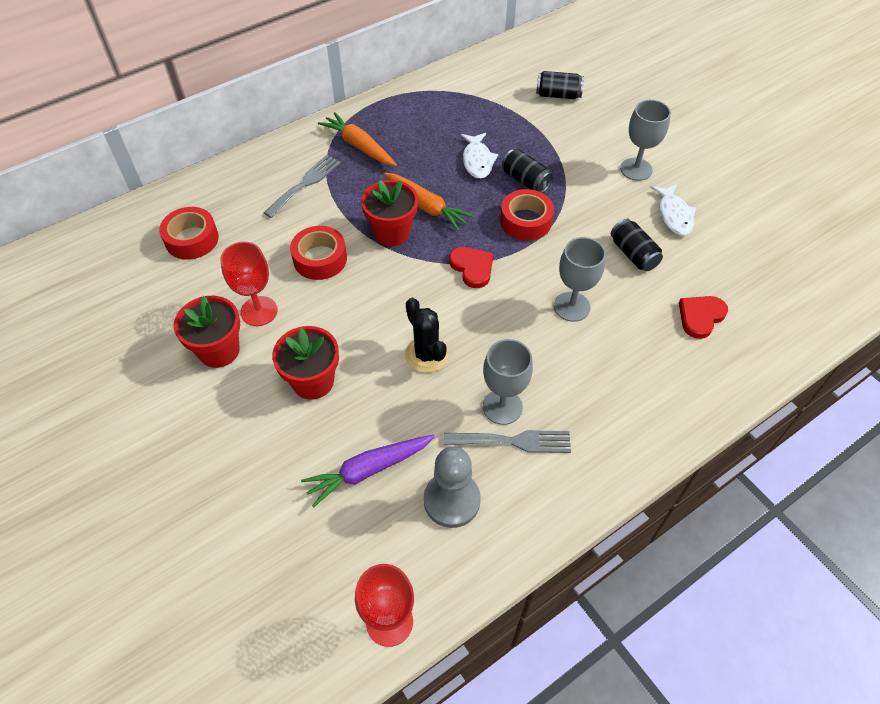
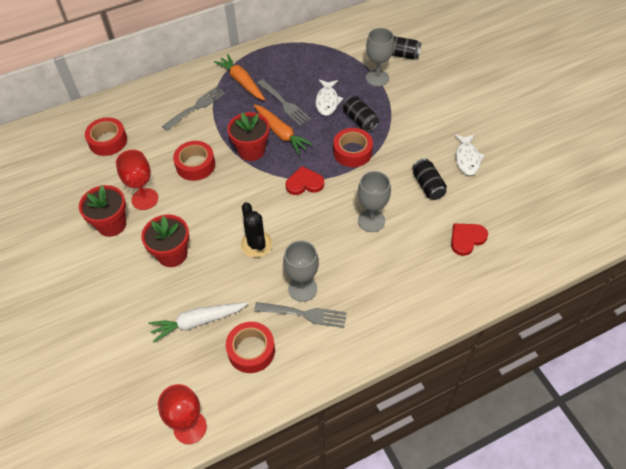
camera: 10 degrees right, 0 degrees up
purple carrot [301,435,435,507] -> white carrot [148,302,248,343]
grey pawn [424,446,481,528] -> red tape [226,322,275,373]
red heart [449,247,493,288] -> red heart turned 75 degrees counterclockwise [286,166,324,195]
grey goblet [620,100,671,181] -> grey goblet moved to [366,28,394,87]
none -> grey fork [257,79,311,126]

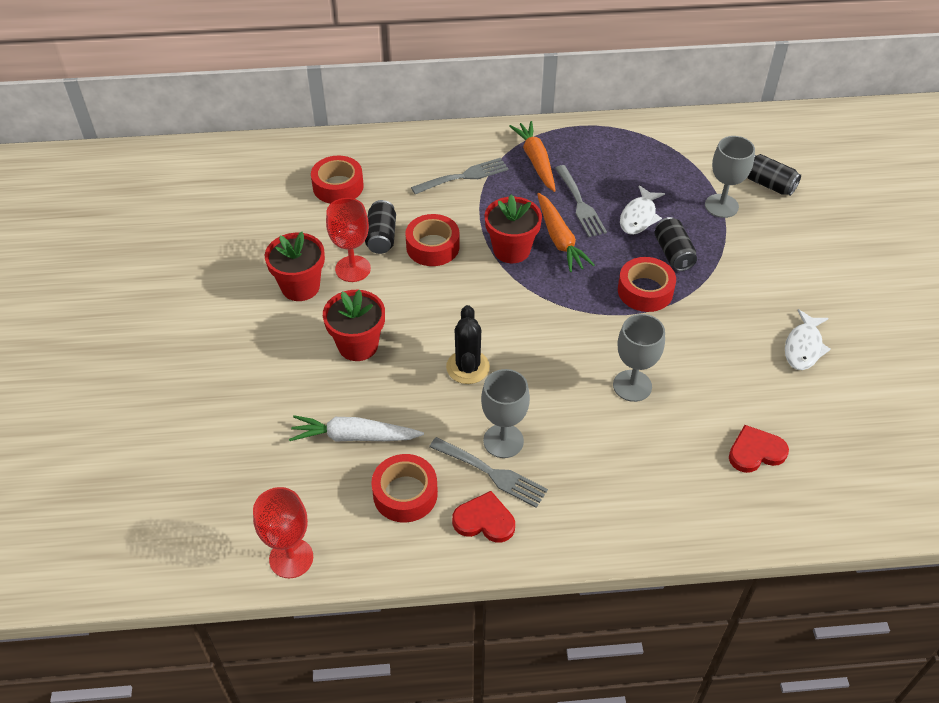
camera: 20 degrees right, 5 degrees down
red heart [286,166,324,195] -> red heart moved to [452,491,515,542]
black can [412,158,447,200] -> black can moved to [365,200,396,254]

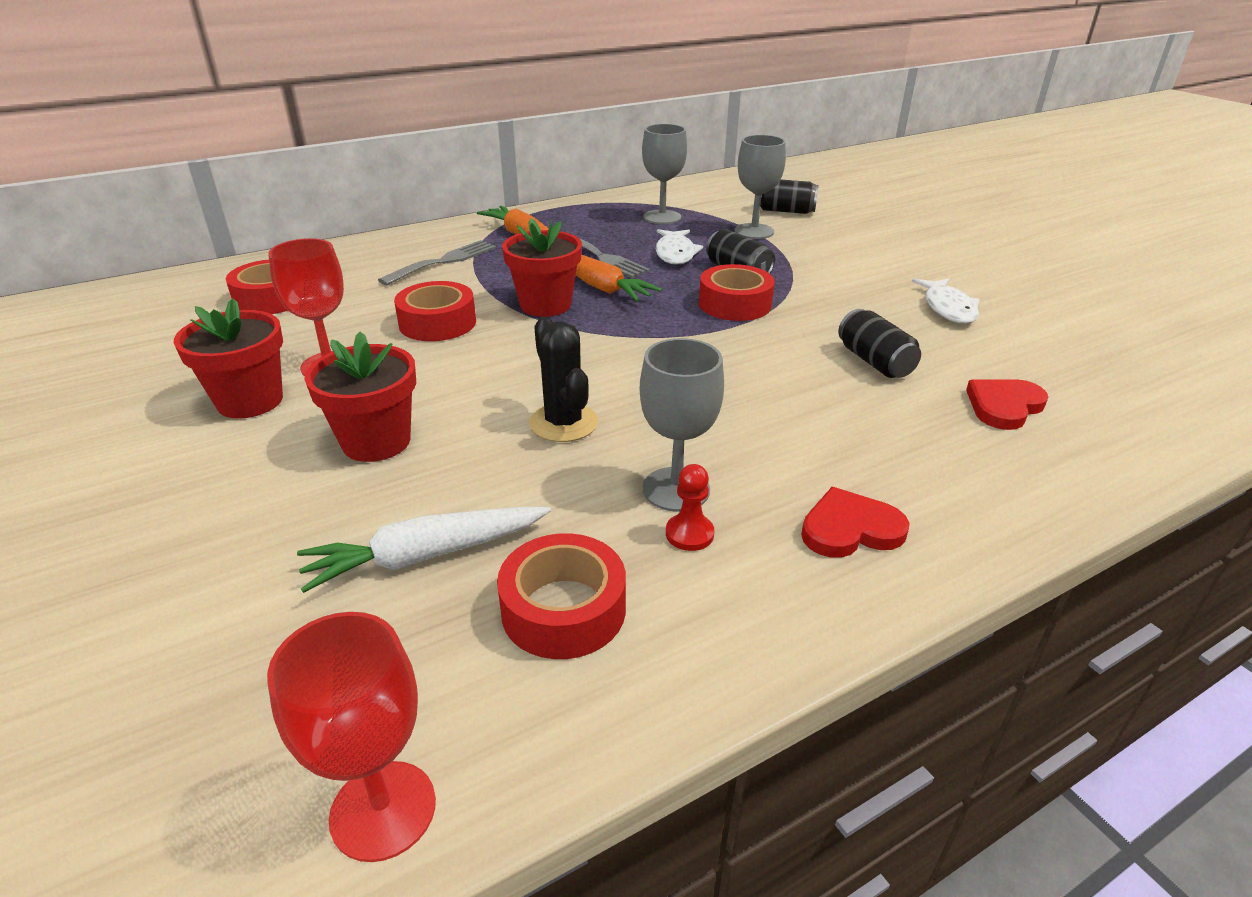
camera: 25 degrees left, 15 degrees down
black can [365,200,396,254] -> black can moved to [838,309,921,378]
grey fork [429,437,548,508] -> red pawn [666,464,715,551]
red heart [452,491,515,542] -> red heart moved to [801,487,910,558]
grey goblet [613,314,665,402] -> grey goblet moved to [642,124,687,224]

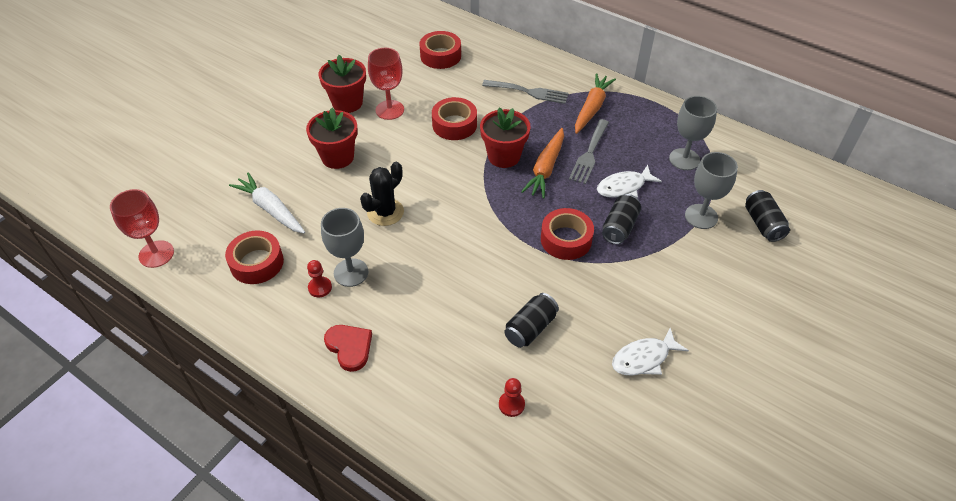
camera: 65 degrees right, 15 degrees up
red heart [966,379,1048,430] -> red pawn [499,378,525,417]

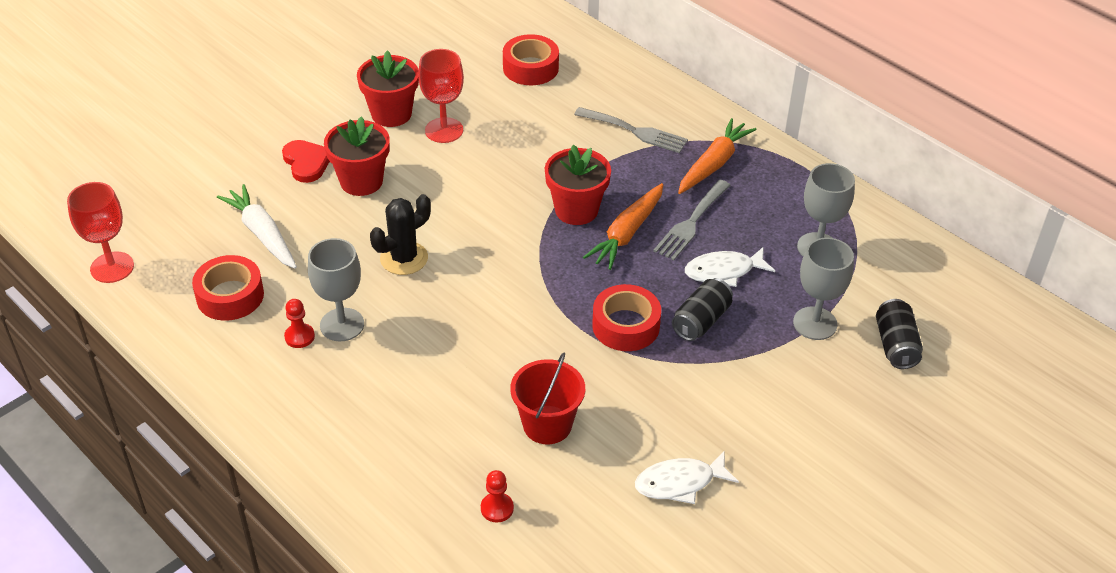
camera: 10 degrees right, 5 degrees down
red heart [324,325,372,372] -> red heart moved to [282,140,330,183]
red tape [432,97,477,140] -> none
black can [504,293,559,348] -> red bucket [510,352,585,444]

